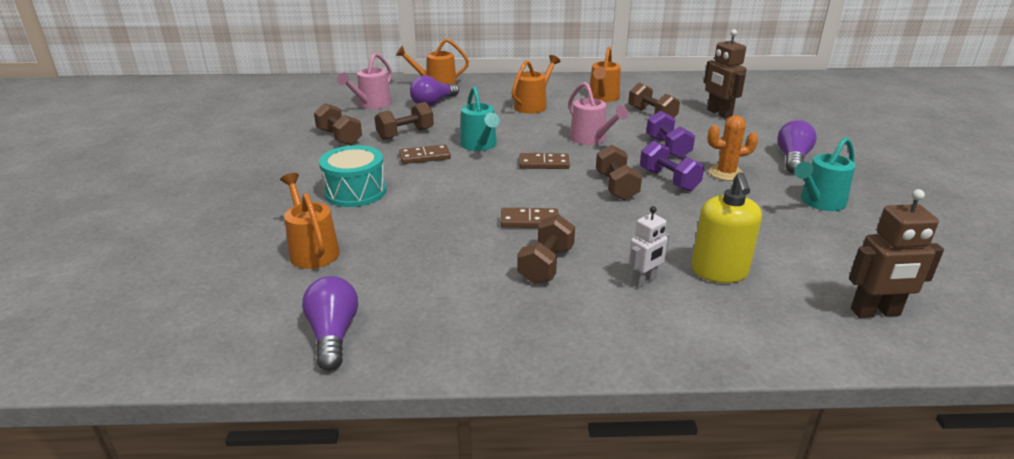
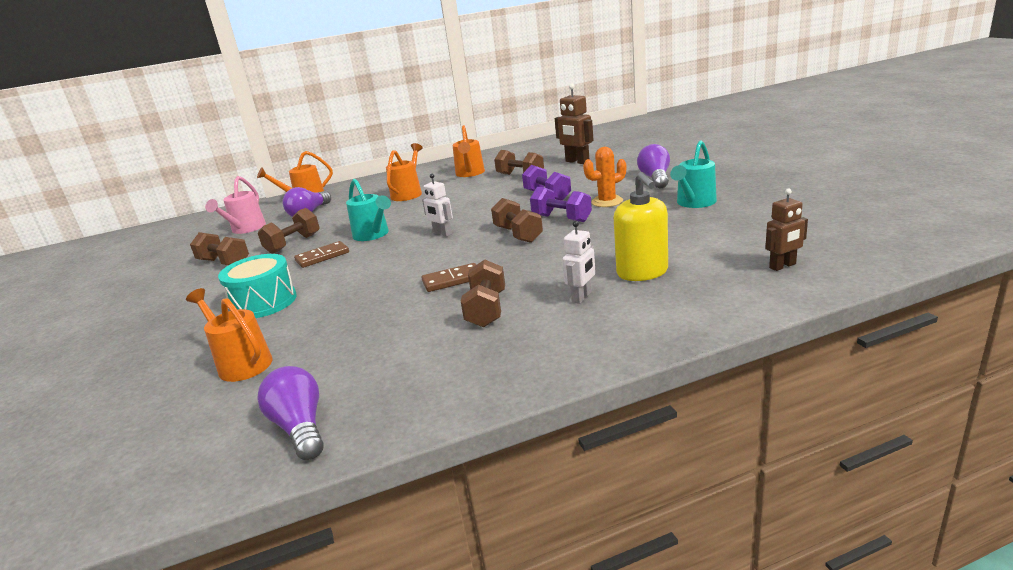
camera: 15 degrees left, 5 degrees down
brown domino [519,153,570,169] -> white robot [422,174,453,237]
pink watering can [568,82,629,145] -> none
brown robot [849,189,944,318] -> brown robot [765,188,808,271], size x0.66

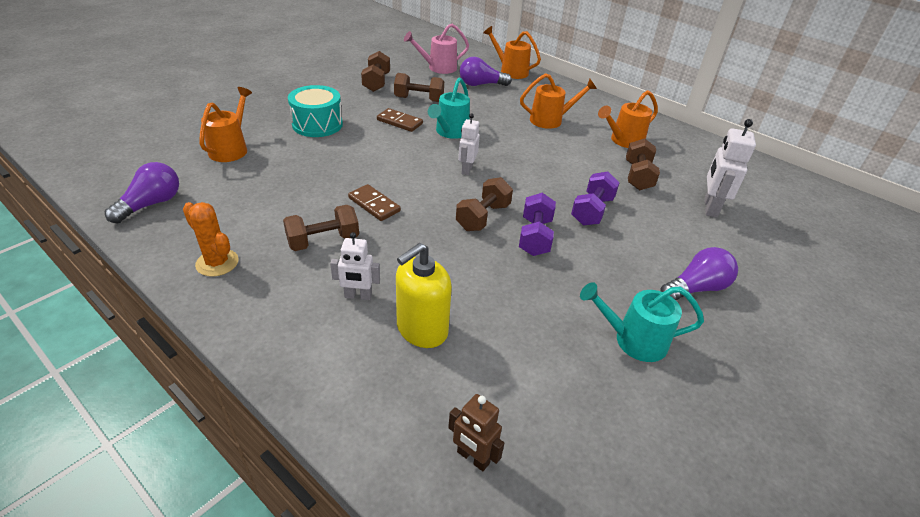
camera: 55 degrees right, 15 degrees up
brown robot [555,84,593,164] -> white robot [705,119,756,218]
orange cactus [583,147,626,207] -> orange cactus moved to [183,202,239,277]

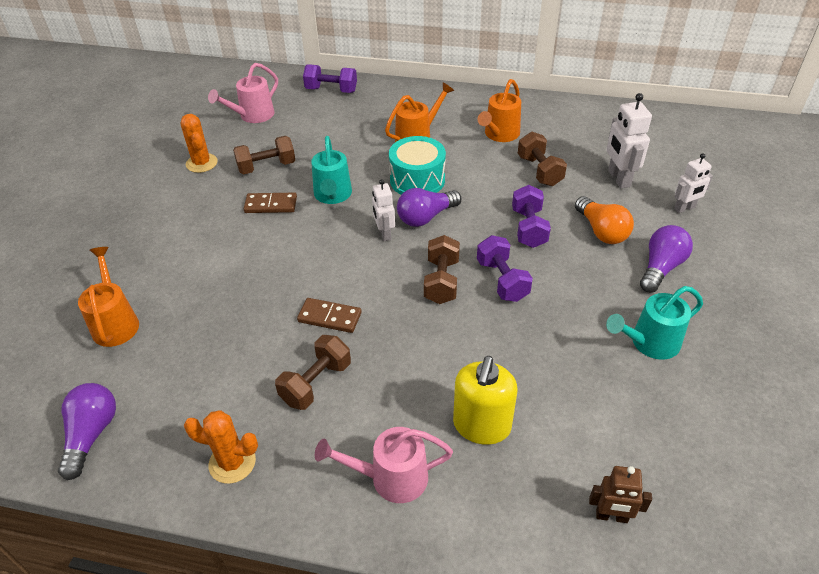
camera: 25 degrees left, 5 degrees up
turquoise drum [288,85,343,137] -> turquoise drum moved to [389,136,446,195]
white robot [330,232,380,300] -> white robot moved to [674,154,713,213]
brown dumbbell [361,51,390,92] -> orange cactus [181,114,218,173]
purple light bulb [460,57,512,86] -> purple light bulb moved to [397,188,461,227]
orange watering can [483,26,541,79] -> purple dumbbell [303,64,357,93]
none -> pink watering can [315,427,453,503]
none -> orange light bulb [575,196,634,244]

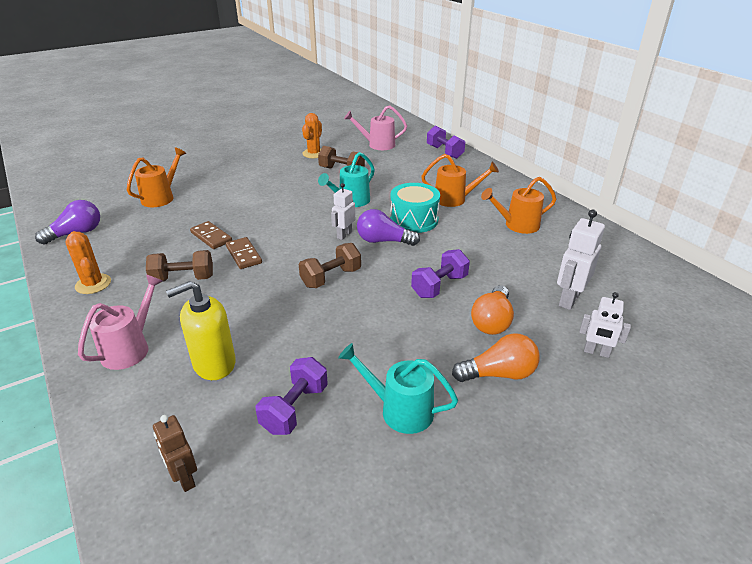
camera: 45 degrees right, 10 degrees down
brown domino [244,193,297,213] -> brown domino moved to [190,221,232,249]
pink watering can [315,427,453,503] -> pink watering can turned 75 degrees clockwise [78,274,163,370]
purple dumbbell [477,235,533,302] -> purple dumbbell moved to [256,357,328,435]
brown dumbbell [518,132,567,186] -> none
purple light bulb [640,225,693,292] -> orange light bulb [452,333,540,382]

